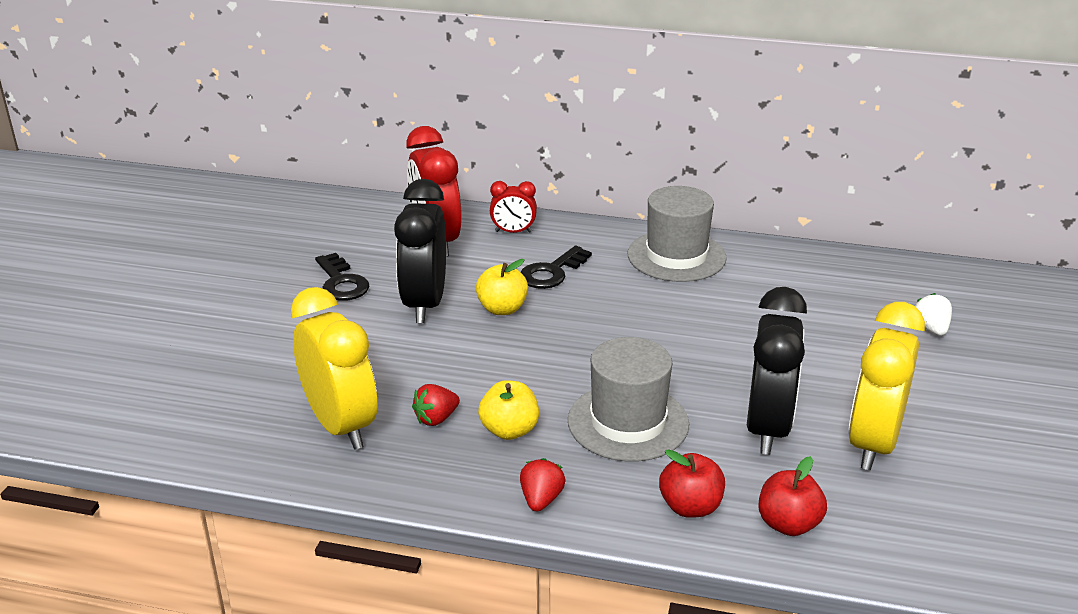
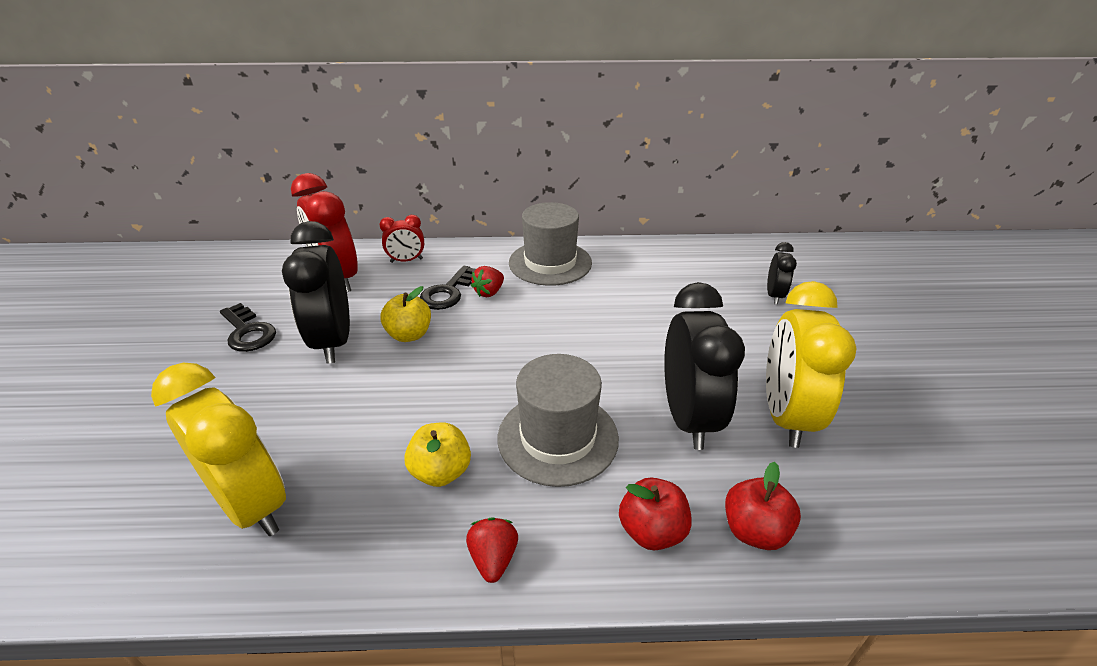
camera: 15 degrees left, 5 degrees up
red strawberry [412,384,460,426] -> red strawberry moved to [471,266,504,297]
white strawberry [915,293,952,336] -> black clock [767,242,797,304]

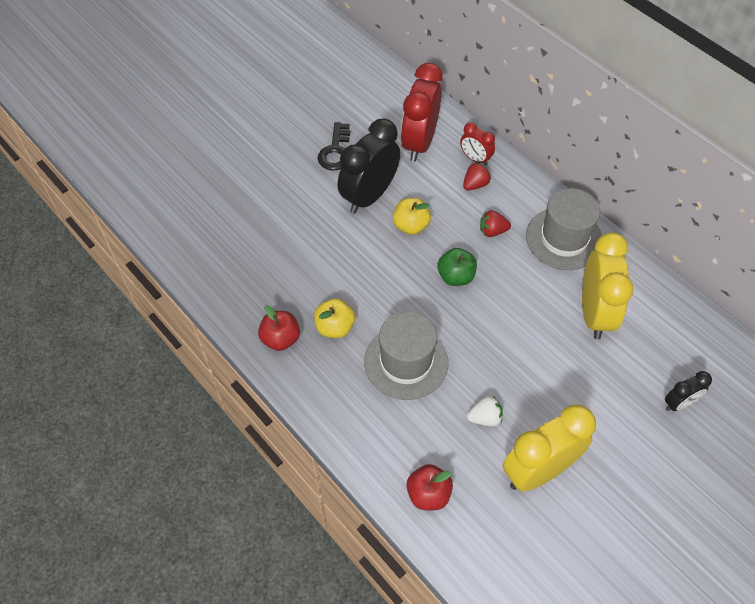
camera: 50 degrees right, 20 degrees up
yellow clock [151,363,286,536] -> yellow clock moved to [582,232,634,339]
black key [420,265,476,310] -> none
red strawberry [466,517,518,583] -> red strawberry moved to [463,162,491,190]
red apple [619,478,692,550] -> red apple moved to [258,305,300,351]
black clock [664,282,745,450] -> white strawberry [467,396,503,427]
none -> green apple [438,248,477,286]

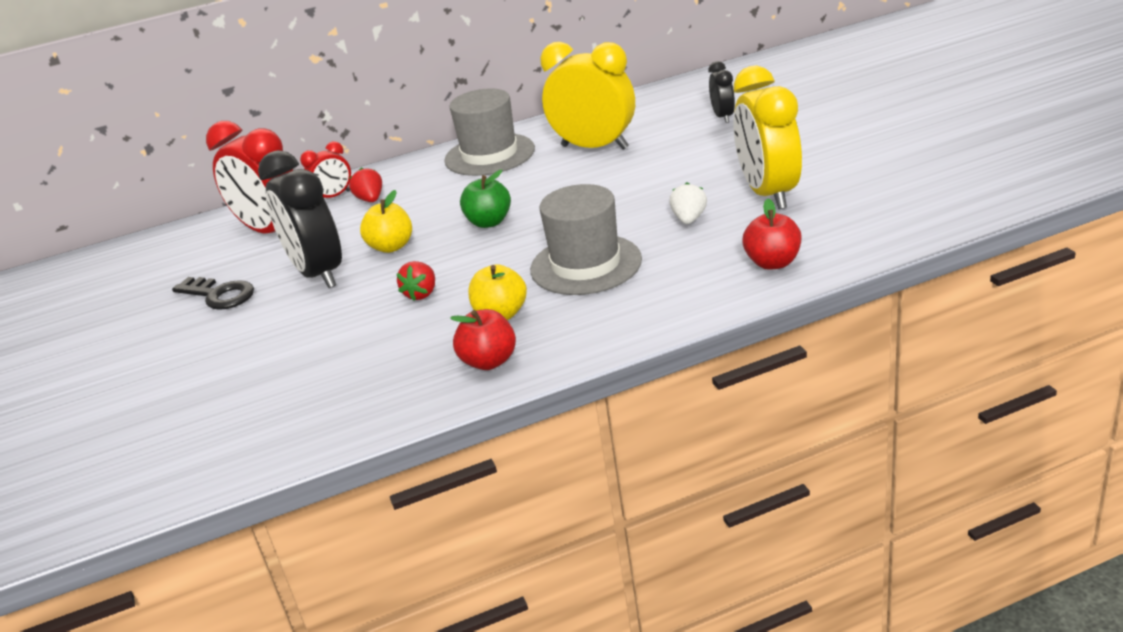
camera: 65 degrees left, 25 degrees down
red strawberry [480,210,511,237] -> red strawberry moved to [397,261,435,301]

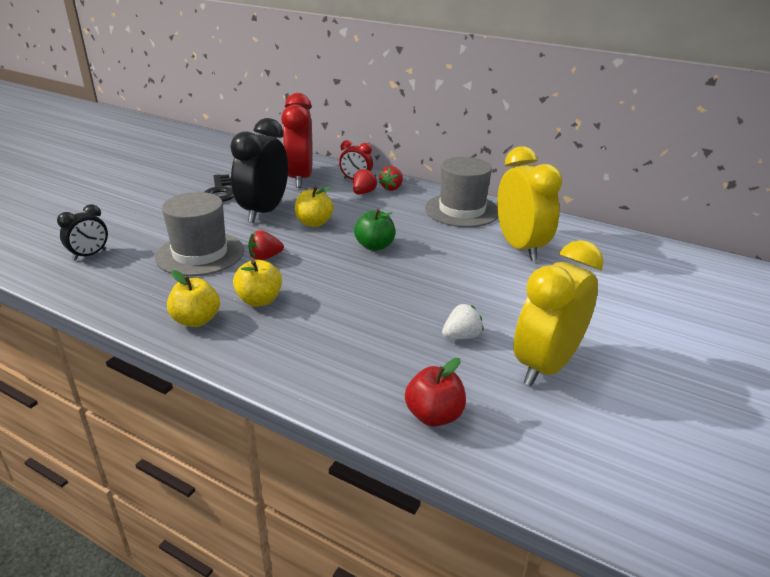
camera: 45 degrees right, 0 degrees up
red apple [450,309,516,370] -> yellow apple [167,270,220,327]
grey hat [530,184,642,295] -> grey hat moved to [155,192,244,276]
black clock [709,61,735,123] -> black clock moved to [57,204,108,261]
none -> red strawberry [379,166,403,191]

